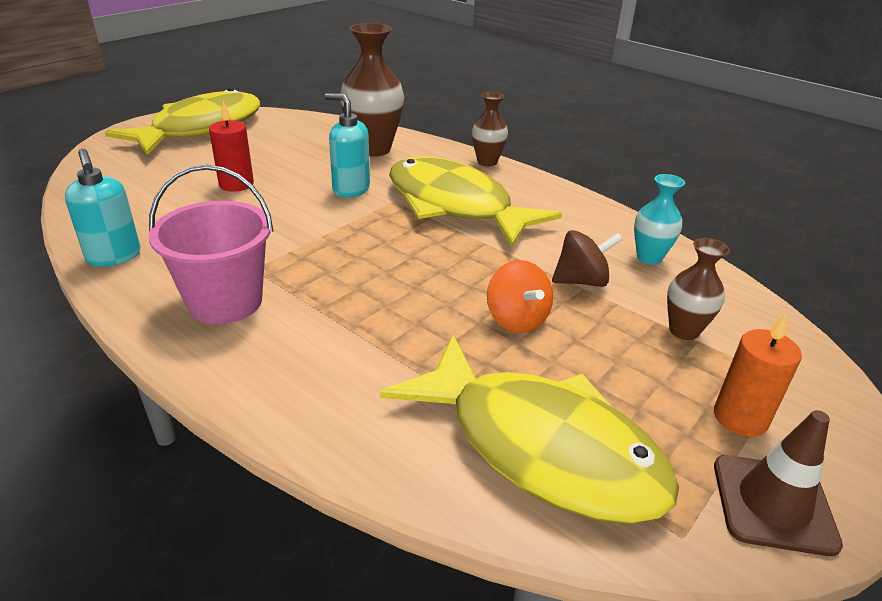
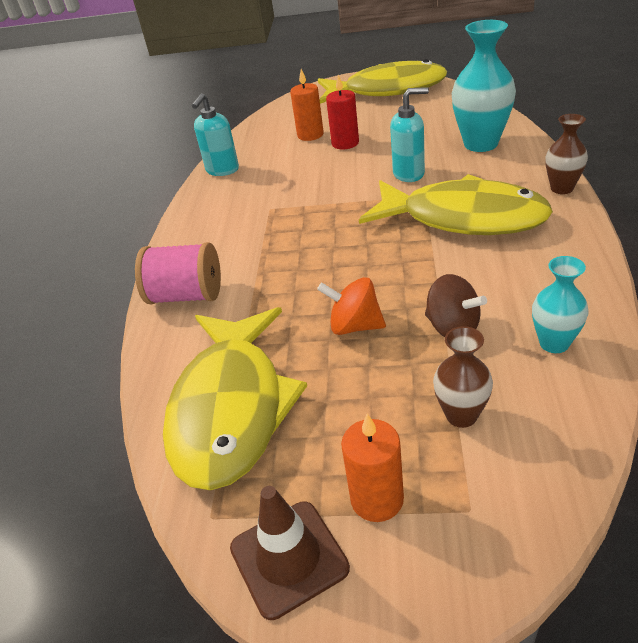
camera: 60 degrees right, 5 degrees up
pink bucket [149,165,273,324] -> none
turquoise soap dispenser [325,93,370,198] -> turquoise soap dispenser turned 90 degrees clockwise [390,87,429,182]
brown vase [340,23,404,157] -> turquoise vase [452,20,516,152]
yellow fish [389,157,562,247] -> yellow fish turned 105 degrees clockwise [359,174,553,235]
orange spinning top [487,260,553,333] -> orange spinning top turned 75 degrees clockwise [317,277,386,335]
none -> pink spool [135,242,221,304]
none -> orange candle [290,69,324,141]

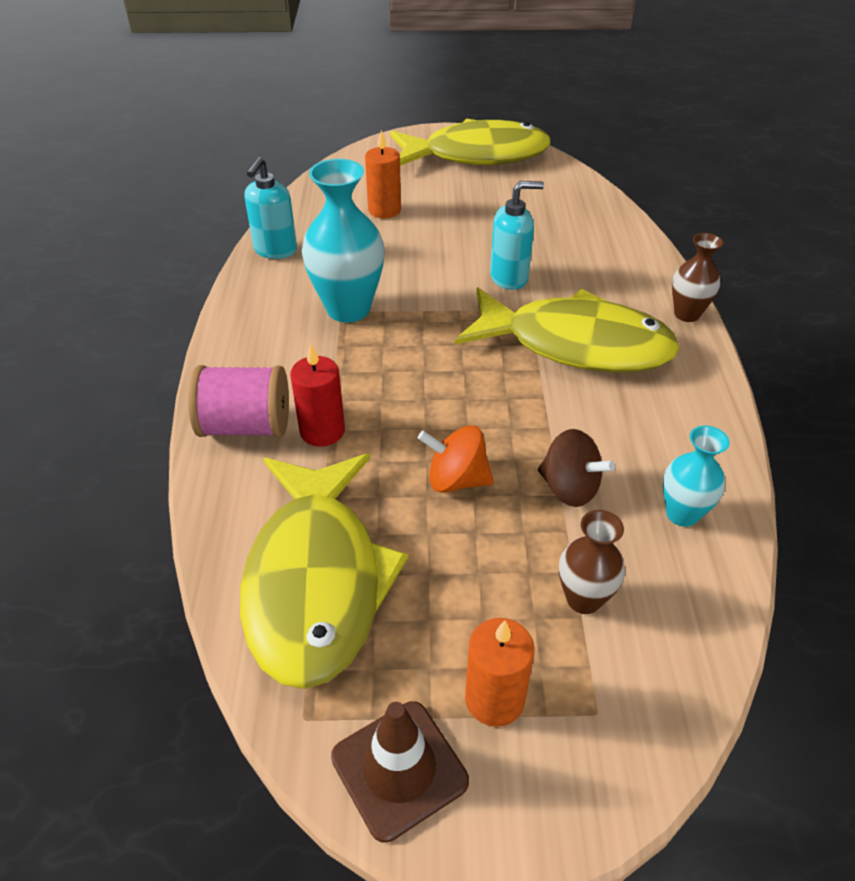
camera: 10 degrees left, 5 degrees up
red candle [326,75,359,150] -> red candle moved to [290,344,345,447]
turquoise vase [452,20,516,152] -> turquoise vase moved to [302,159,385,323]

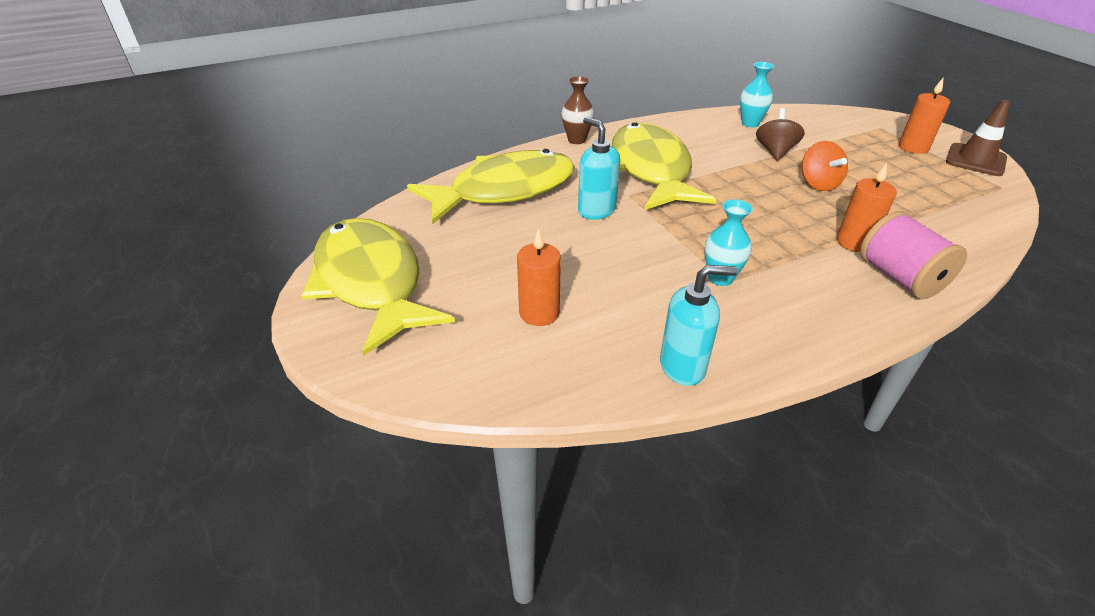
camera: 115 degrees left, 5 degrees down
yellow fish [240,453,408,689] -> yellow fish moved to [407,149,575,224]
red candle [290,344,345,447] -> orange candle [837,163,897,252]
turquoise vase [302,159,385,323] -> turquoise vase [704,199,753,286], size x0.57
brown vase [559,510,625,614] -> none

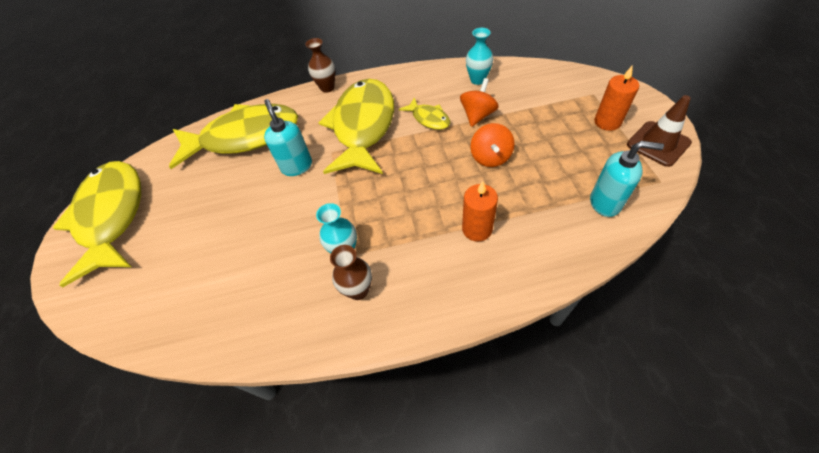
camera: 20 degrees right, 15 degrees up
orange candle [517,228,561,326] -> none
turquoise soap dispenser [660,265,738,386] -> turquoise soap dispenser moved to [590,141,664,217]
brown spinning top [756,108,805,161] -> orange spinning top [460,78,499,127]
pink spool [860,211,967,299] -> none
none -> brown vase [330,245,372,300]
none -> yellow fish [399,97,450,130]

